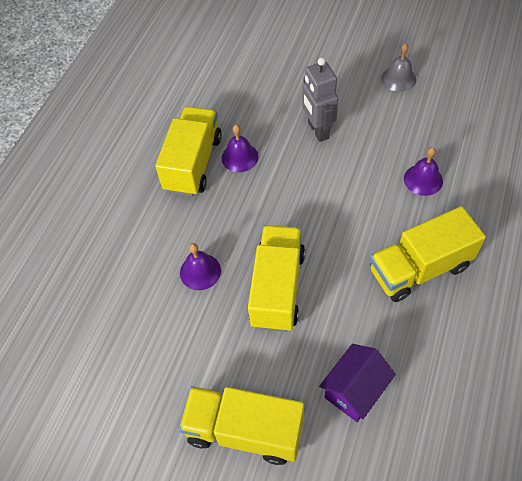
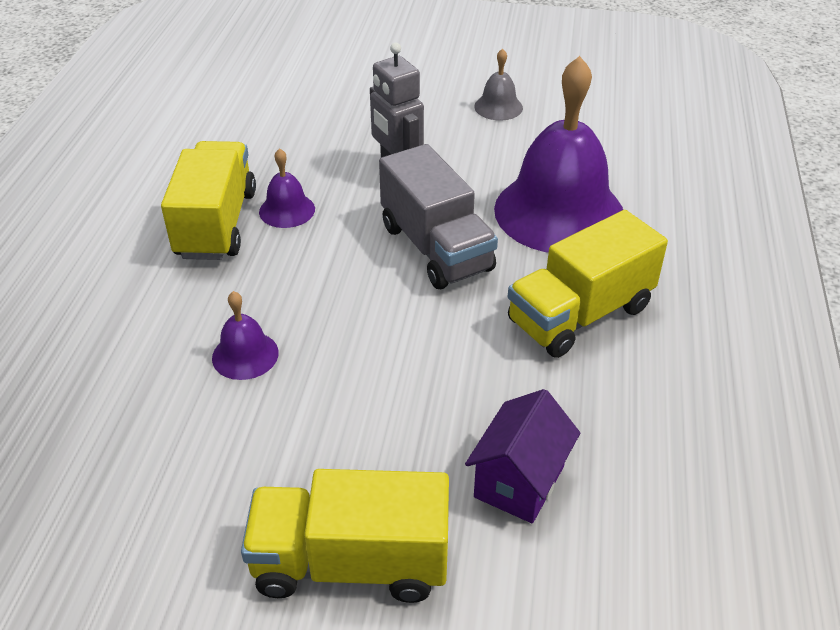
camera: 15 degrees left, 15 degrees down
yellow truck [248,225,305,332] -> none
purple bell [404,147,443,196] -> purple bell [494,56,623,253], size x2.32
none -> grey truck [379,144,498,289]

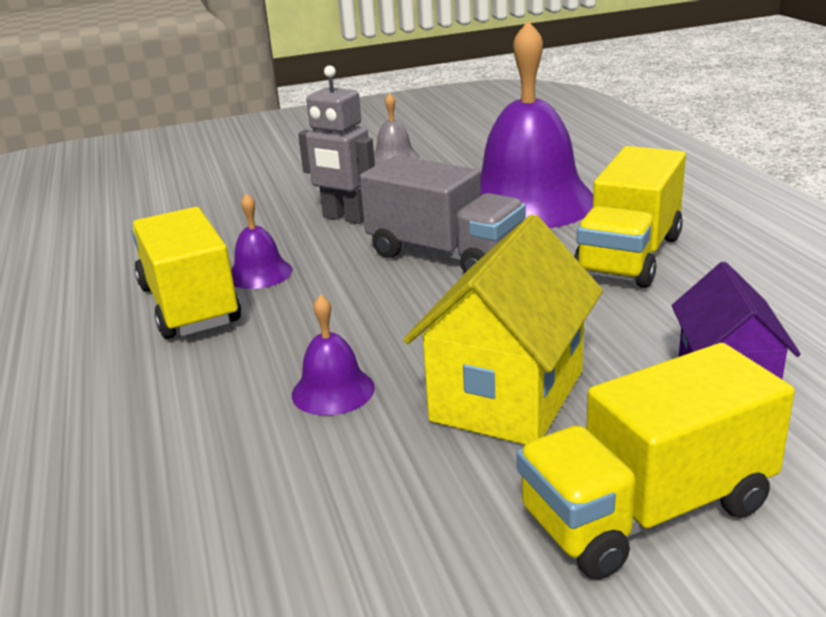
camera: 25 degrees left, 15 degrees down
none -> yellow house [404,214,603,445]

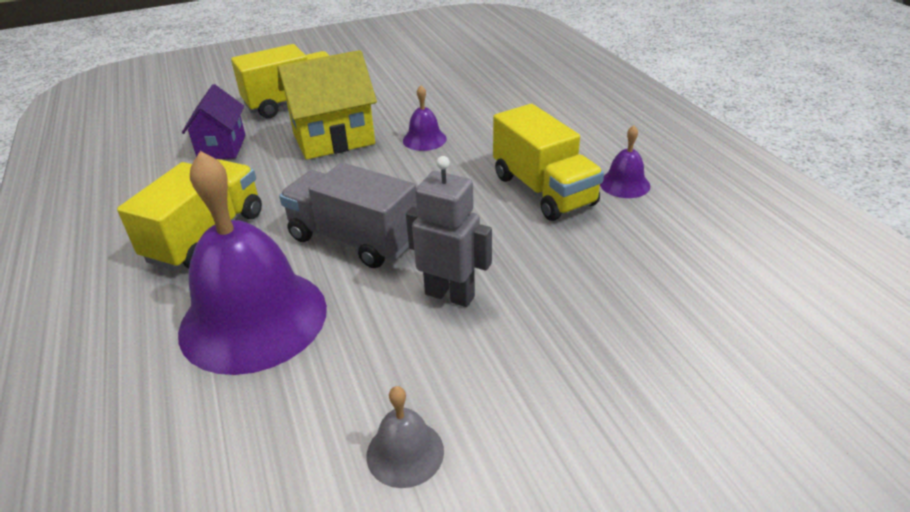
camera: 175 degrees right, 10 degrees up
purple bell [231,193,292,289] -> purple bell moved to [600,125,650,198]
yellow house [404,214,603,445] -> yellow house turned 45 degrees clockwise [278,50,377,160]

